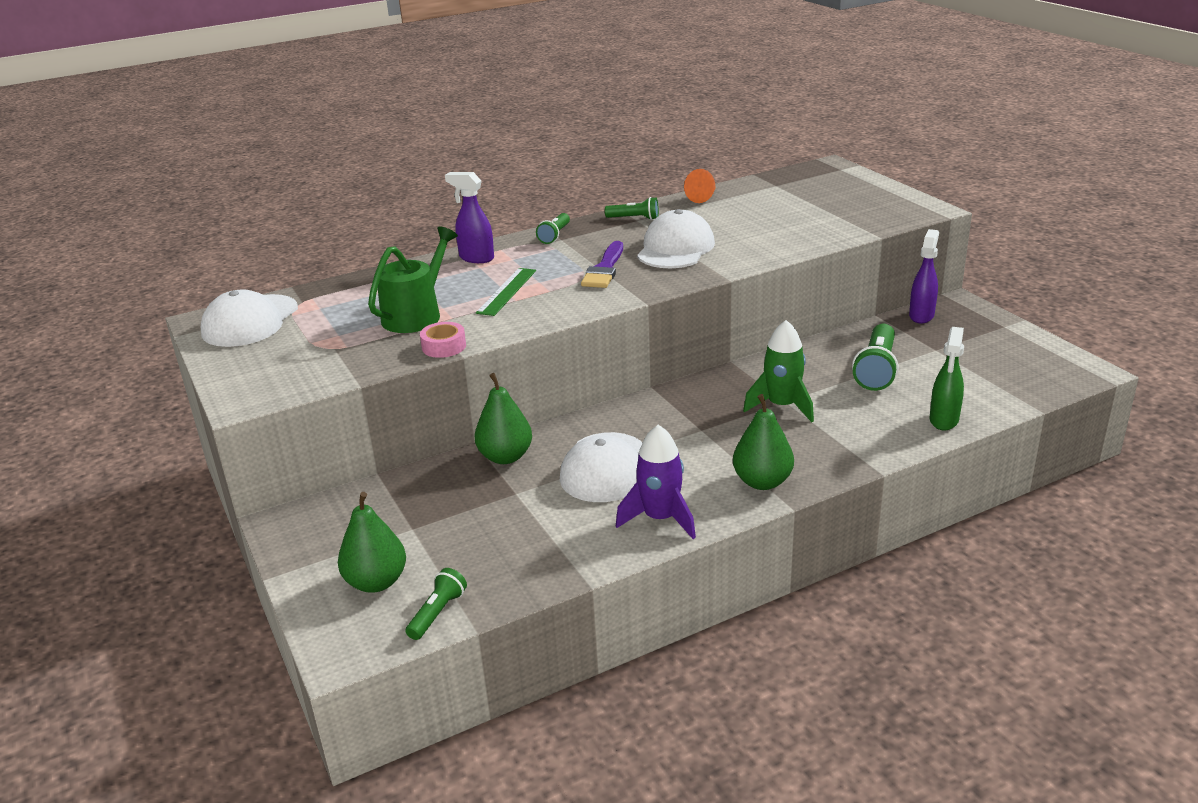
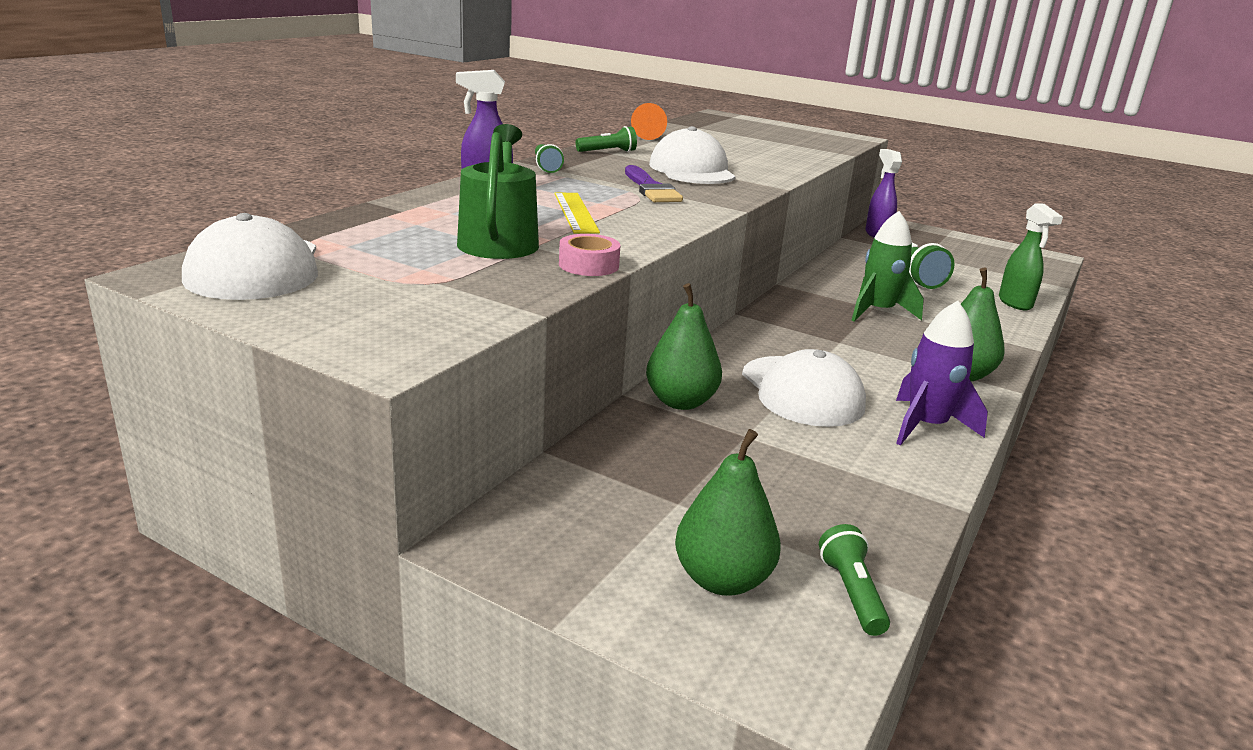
camera: 35 degrees left, 5 degrees down
green ruler [476,268,536,316] -> yellow ruler [554,193,600,233]

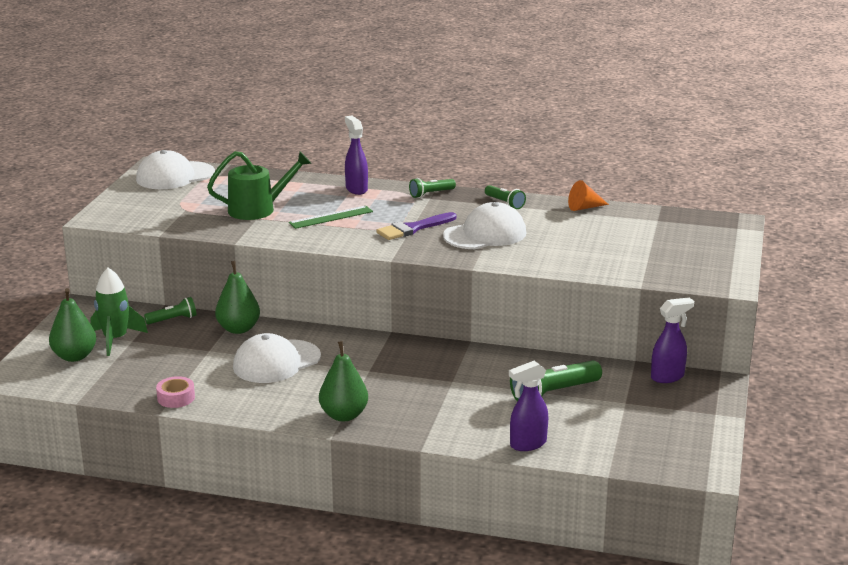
camera: 75 degrees right, 0 degrees up
yellow ruler [554,193,600,233] -> green ruler [289,206,373,229]
pink tape [559,234,621,276] -> pink tape moved to [156,376,195,408]
green flashlight [819,524,890,636] -> green flashlight moved to [144,297,196,325]
green rocket [851,211,924,322] -> green rocket moved to [91,268,148,356]
purple rocket [896,301,988,446] -> none
green spray bottle [999,204,1063,310] -> purple spray bottle [509,361,548,451]

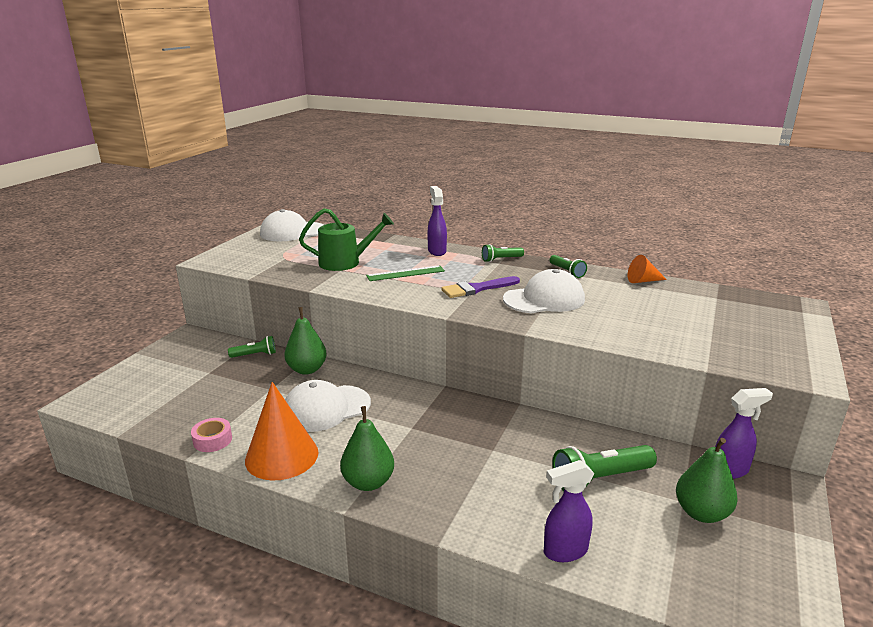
camera: 10 degrees right, 0 degrees up
green pear [49,288,96,362] -> green pear moved to [676,438,738,523]
green rocket [91,268,148,356] -> none
none -> orange cone [245,382,318,480]

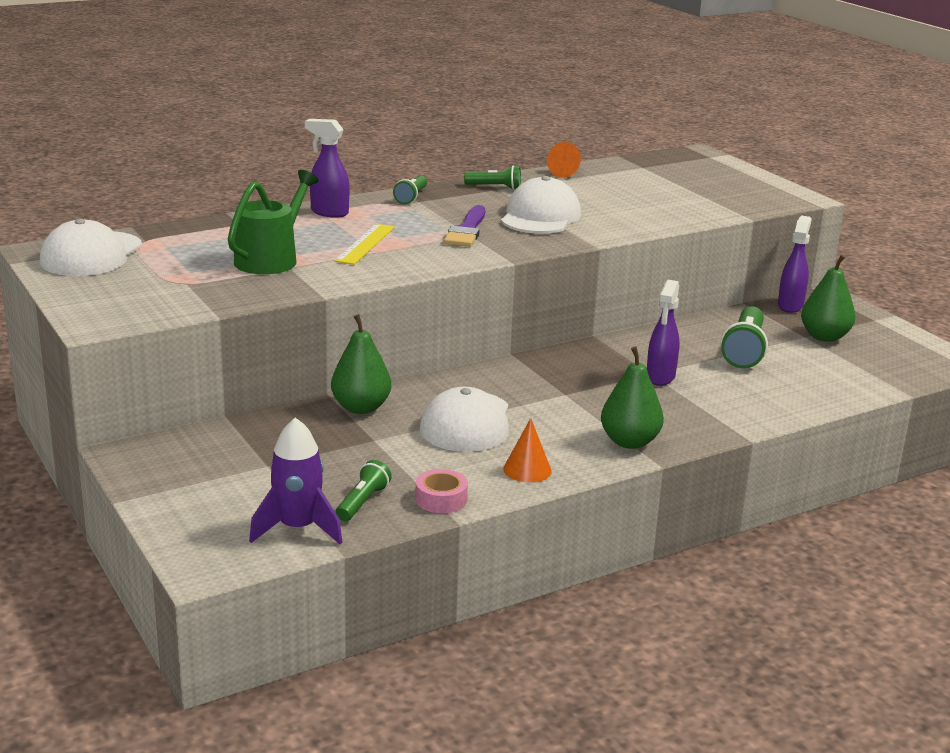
camera: 55 degrees left, 0 degrees up
green flashlight [228,336,276,358] -> green flashlight moved to [336,460,392,521]
orange cone [245,382,318,480] -> orange cone [503,418,552,483], size x0.52
green ruler [366,265,445,281] -> yellow ruler [334,224,395,265]
purple spray bottle [544,460,594,562] -> purple spray bottle moved to [647,280,679,386]
none -> purple rocket [249,418,343,544]

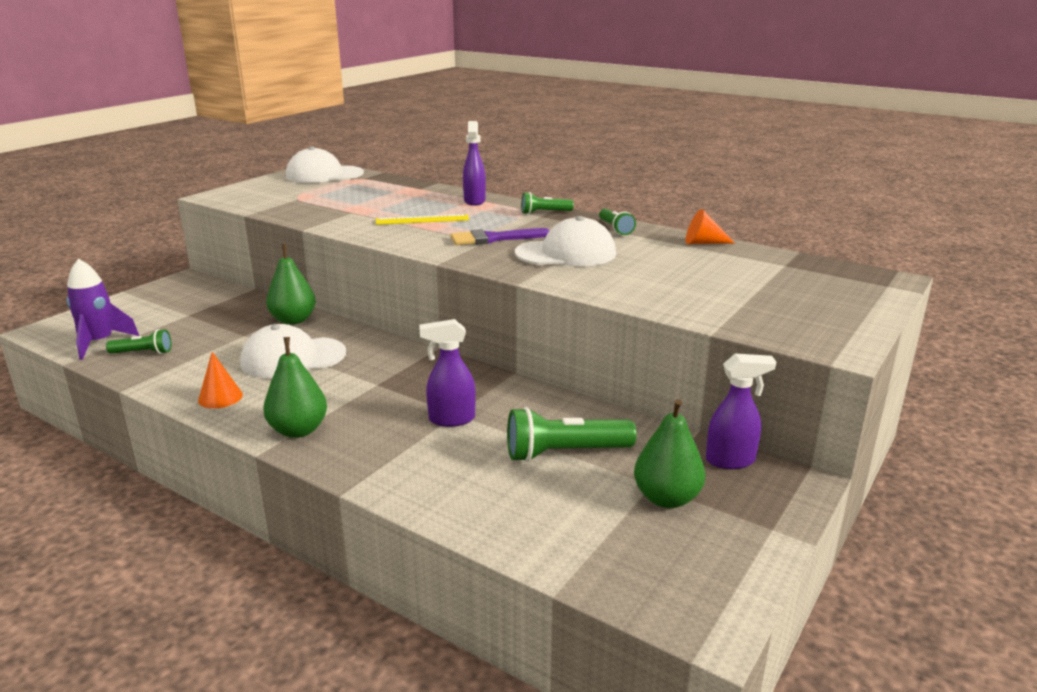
camera: 65 degrees right, 0 degrees up
green watering can [228,170,319,274] -> none
pink tape [415,469,468,513] -> none

